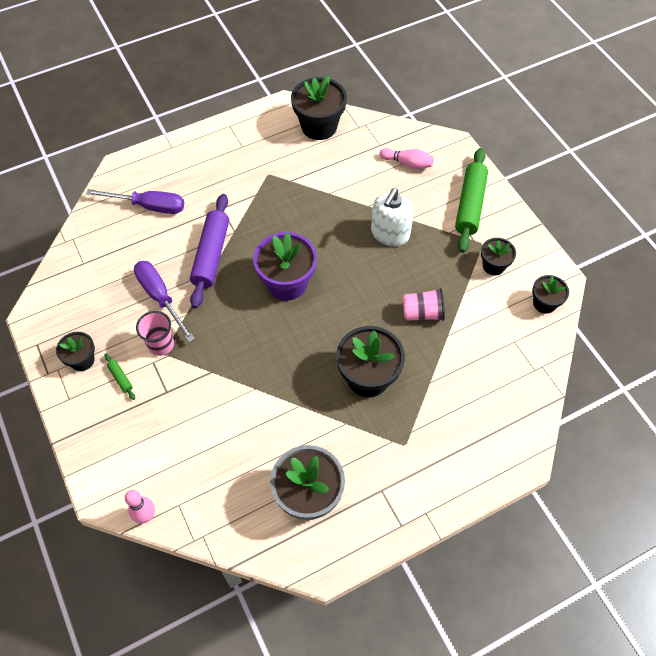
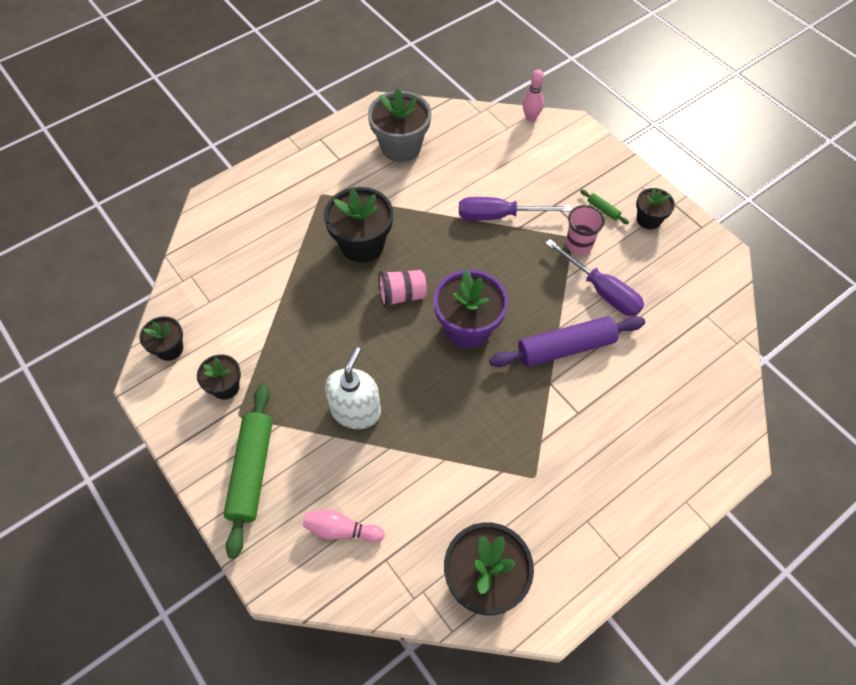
camera: 170 degrees right, 0 degrees up
purple screwdriver [86,189,184,214] -> purple screwdriver moved to [459,197,571,220]
purple rolling pin [190,194,229,308] -> purple rolling pin turned 75 degrees clockwise [489,316,645,367]
pink cup [403,288,445,321] -> pink cup moved to [378,270,427,307]

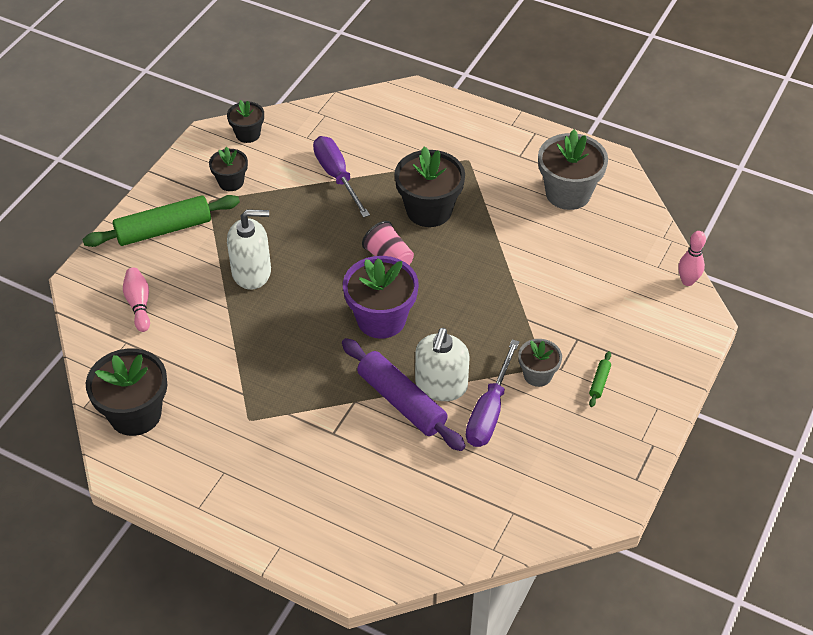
camera: 65 degrees right, 10 degrees down
purple screwdriver [459,197,571,220] -> purple screwdriver moved to [313,136,370,218]
pink cup [566,205,605,255] -> grey flower pot [518,339,562,387]
black flower pot [636,188,675,229] -> none
none -> white soap dispenser [415,328,470,401]

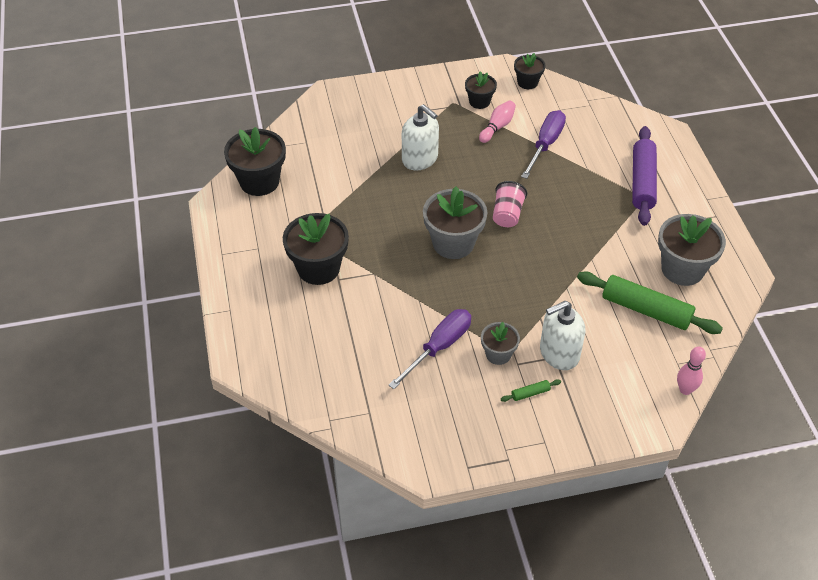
camera: 50 degrees right, 0 degrees up
green rolling pin [82,195,240,247] -> green rolling pin moved to [577,272,723,334]
pink bowling pin [123,267,150,332] -> pink bowling pin moved to [479,100,516,143]
purple rolling pin [342,338,466,451] -> purple rolling pin moved to [632,126,657,226]
purple flower pot [343,256,419,339] -> grey flower pot [423,187,487,259]
black flower pot [395,146,465,227] -> black flower pot moved to [283,213,349,285]
white soap dispenser [415,328,470,401] -> white soap dispenser moved to [540,301,585,370]
purple screwdriver [466,339,519,447] -> purple screwdriver turned 150 degrees clockwise [389,309,471,389]

